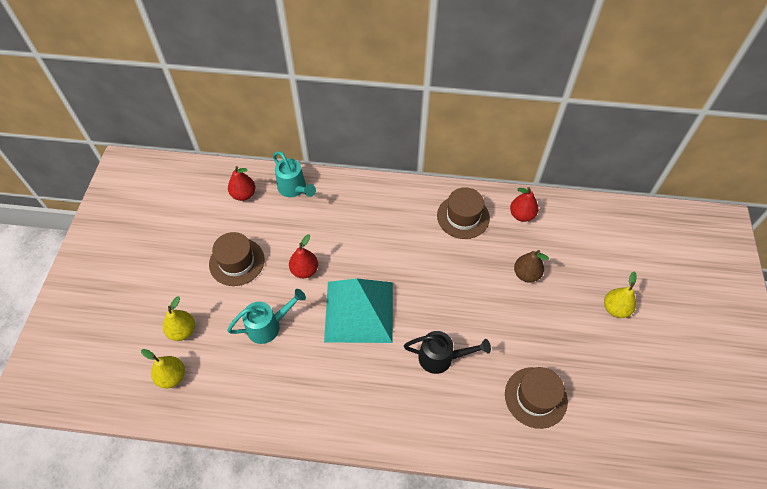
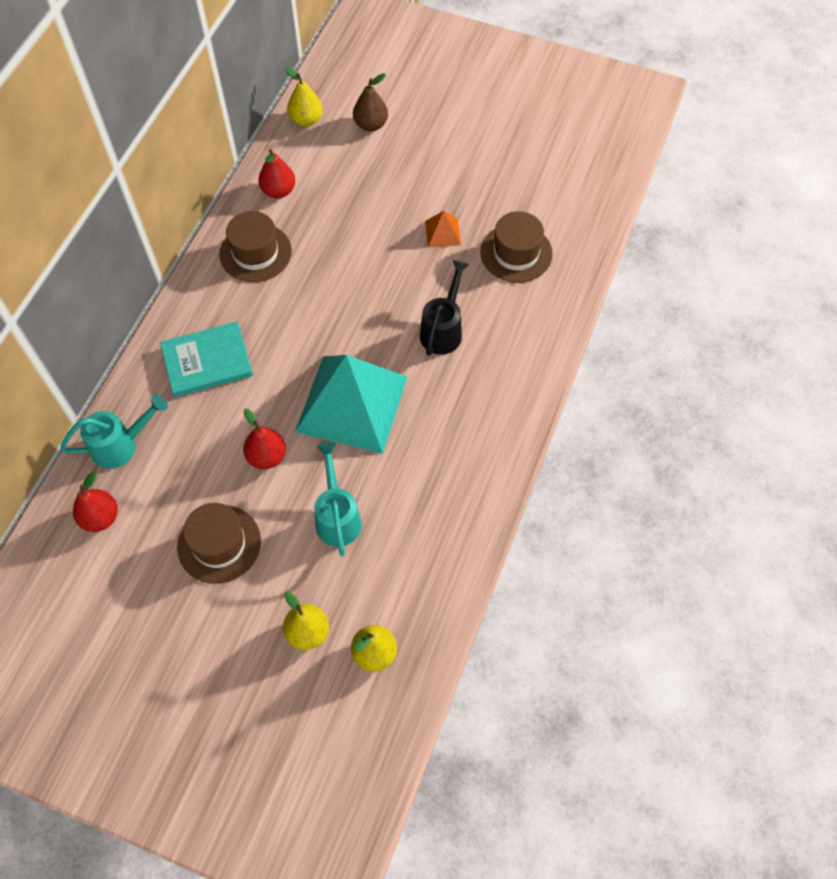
camera: 75 degrees left, 5 degrees up
brown pear [514,250,549,283] -> brown pear moved to [353,73,388,131]
yellow pear [604,272,637,318] -> yellow pear moved to [285,67,323,127]
none -> turquoise book [160,321,253,397]
none -> orange pyramid [425,211,461,248]

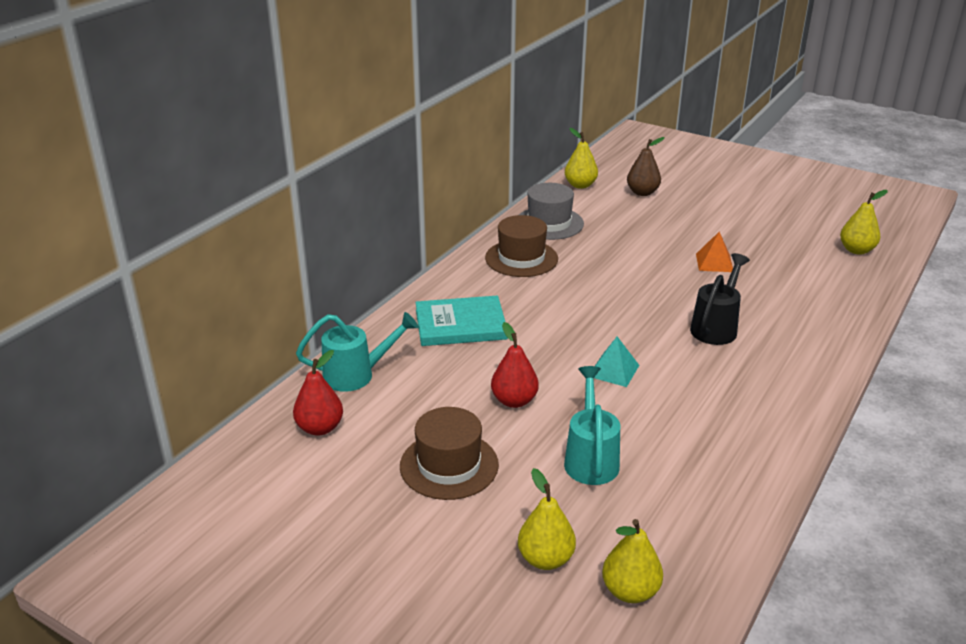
camera: 10 degrees right, 30 degrees down
red pear [258,149,295,198] -> grey hat [519,183,584,240]
turquoise pyramid [295,355,408,454] -> turquoise pyramid [594,337,639,387], size x0.40
brown hat [480,211,553,283] -> none
none -> yellow pear [840,190,888,255]

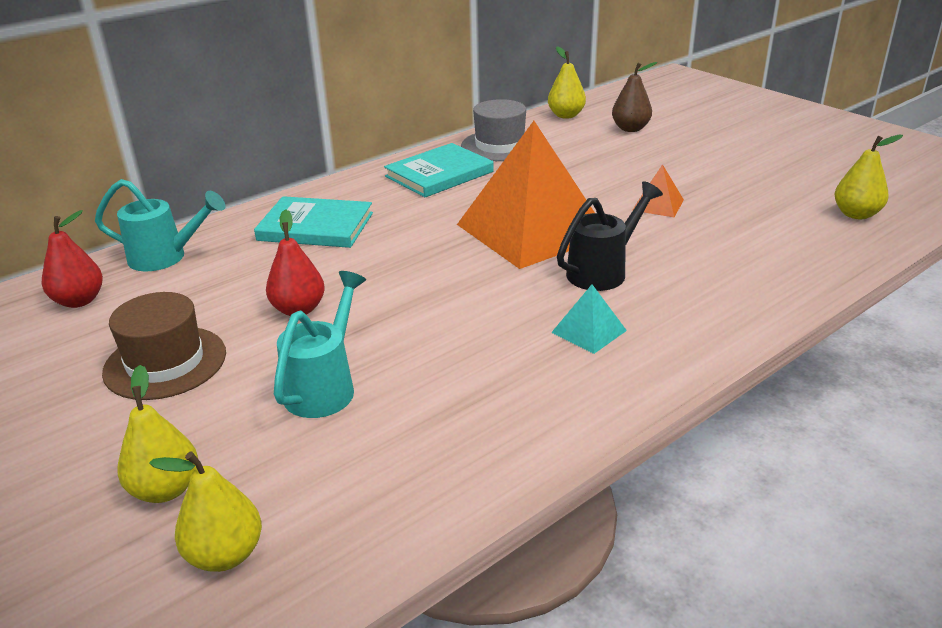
camera: 20 degrees right, 0 degrees up
brown hat [485,215,558,277] -> turquoise book [384,143,494,197]
turquoise pyramid [594,337,639,387] -> turquoise pyramid moved to [551,284,627,354]
none -> orange pyramid [457,121,595,269]

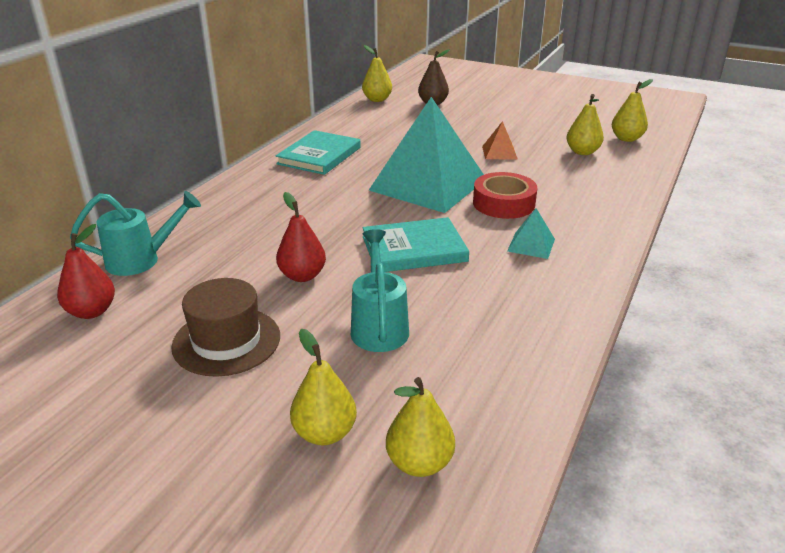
camera: 25 degrees left, 0 degrees up
turquoise book [254,196,373,248] -> turquoise book moved to [362,217,469,272]
orange pyramid [457,121,595,269] -> turquoise pyramid [369,97,484,213]
grey hat [461,99,526,161] -> none
black watering can [557,181,663,291] -> red tape [473,172,537,219]
none -> yellow pear [567,94,604,155]

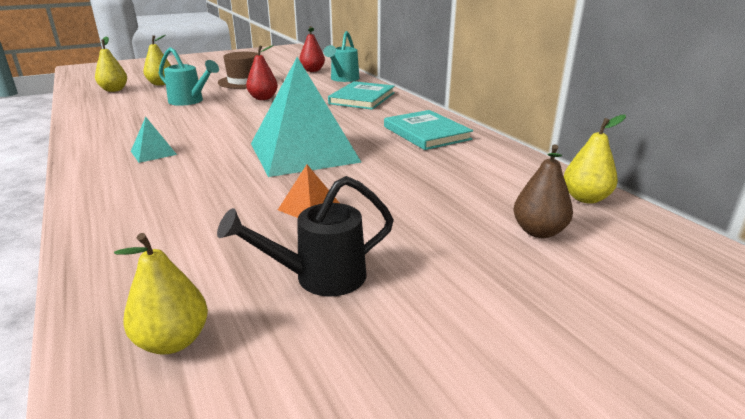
camera: 125 degrees right, 5 degrees down
turquoise book [362,217,469,272] -> turquoise book moved to [328,81,395,110]
red tape [473,172,537,219] -> none
yellow pear [567,94,604,155] -> none
none -> black watering can [217,176,394,296]

